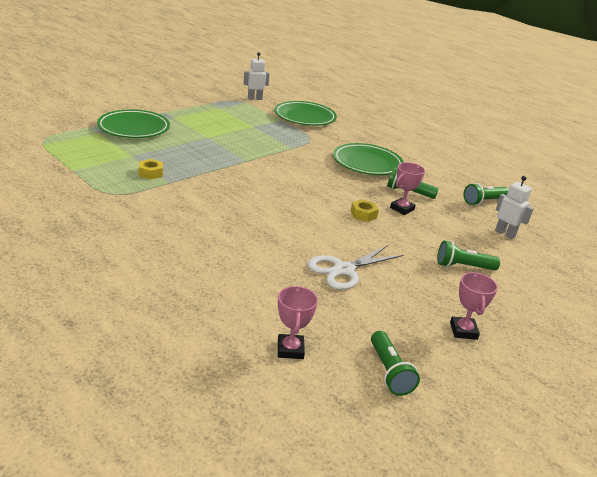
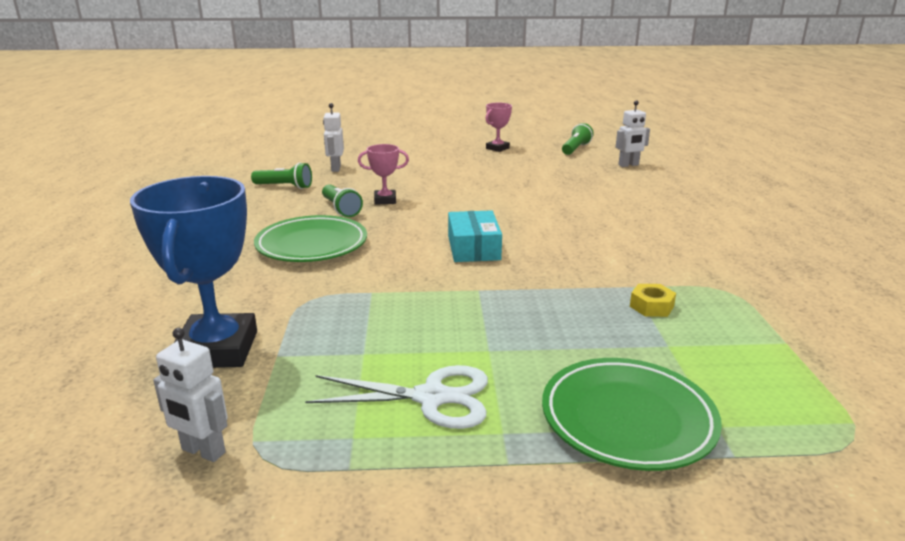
camera: 135 degrees left, 5 degrees down
green plate [274,101,337,126] -> blue trophy [130,176,257,368]
pink trophy [278,286,318,359] -> white robot [616,100,650,167]
white scissors [307,245,403,290] -> white scissors moved to [305,365,488,429]
yellow nut [351,199,379,222] -> none
green flashlight [437,241,500,270] -> none
none -> turquoise box [448,210,502,262]

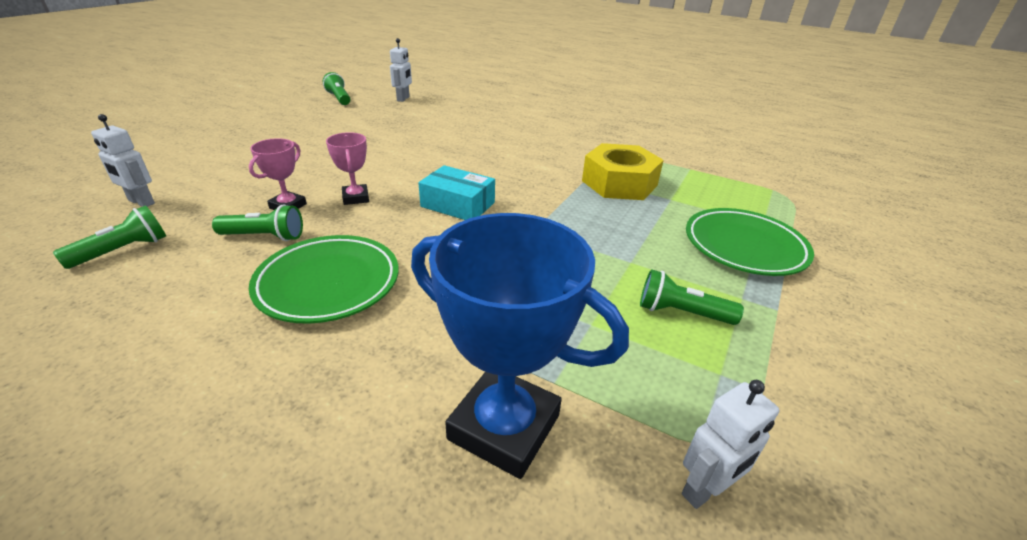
camera: 60 degrees left, 10 degrees up
white scissors [305,365,488,429] -> green flashlight [640,269,744,325]
pink trophy [485,103,512,152] -> pink trophy moved to [326,132,369,205]
yellow nut [630,284,676,317] -> yellow nut [582,143,664,200], size x2.31

